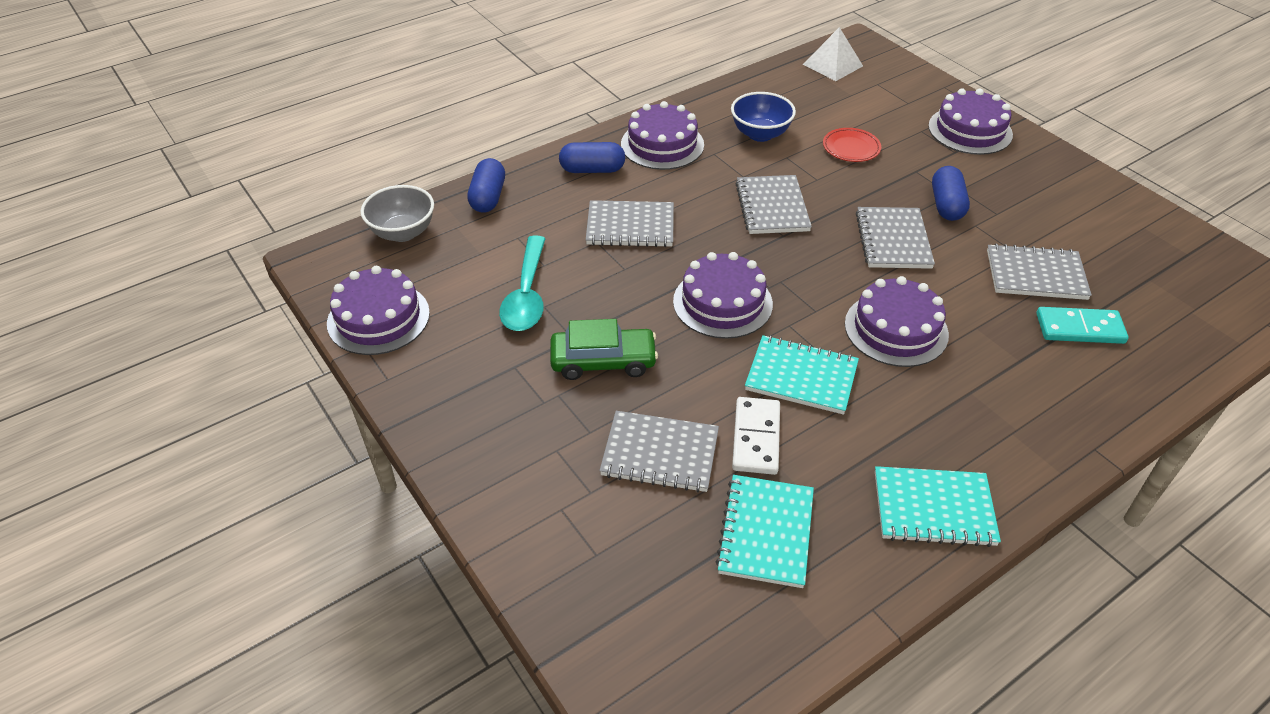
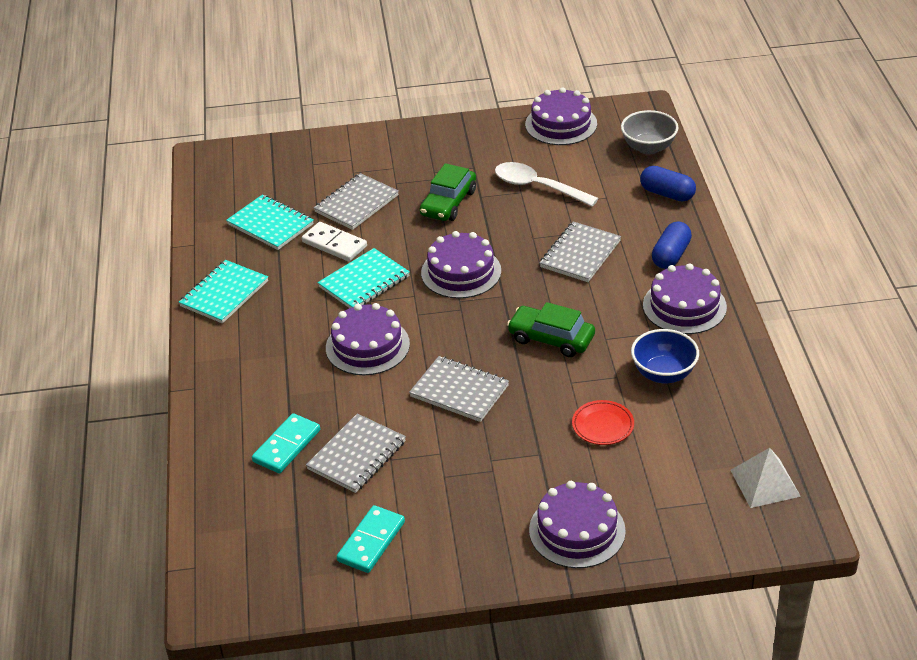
camera: 120 degrees right, 5 degrees down
turquoise spoon [499,236,546,331] -> white spoon [495,162,599,207]
grey notebook [735,175,812,234] -> green car [507,302,595,357]
blue capsule [932,166,970,221] -> none
none -> turquoise domino [337,505,405,573]

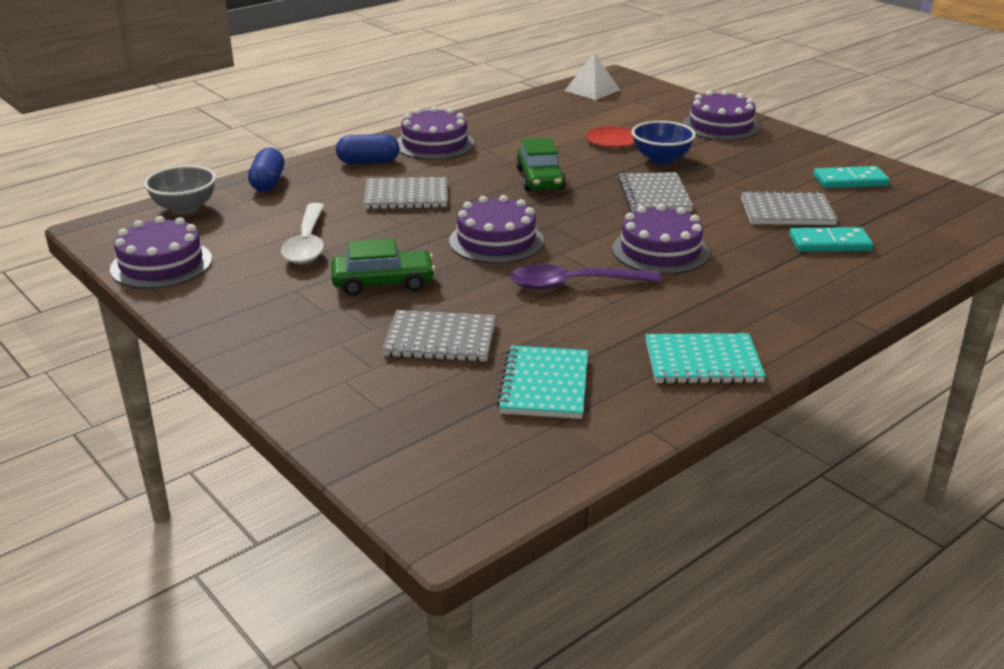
camera: 125 degrees left, 10 degrees down
white domino [302,222,367,262] -> none
turquoise notebook [318,248,410,308] -> purple spoon [509,264,661,290]
blue bowl [631,329,699,383] -> blue bowl moved to [632,121,696,165]

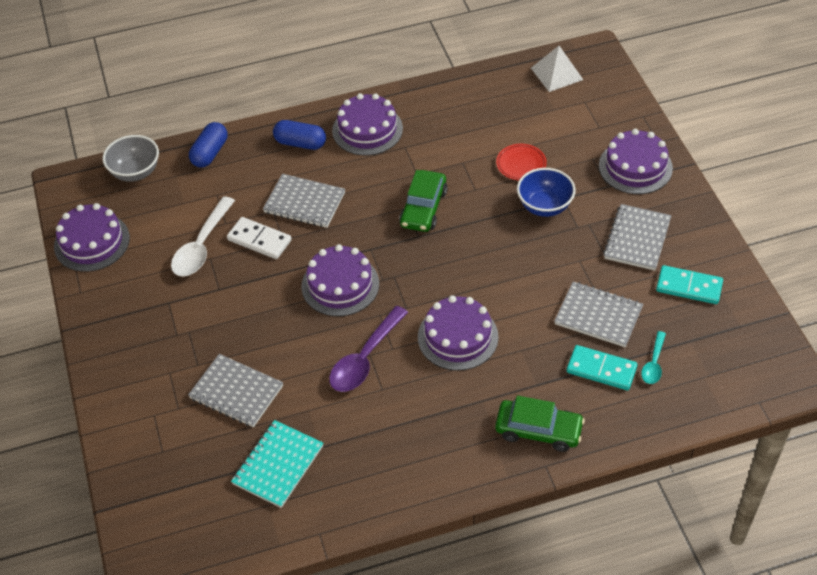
camera: 25 degrees right, 20 degrees up
green car [331,238,435,296] -> green car moved to [495,396,585,452]
purple spoon [509,264,661,290] -> purple spoon turned 75 degrees counterclockwise [329,306,408,392]
grey notebook [618,172,693,212] -> grey notebook moved to [603,204,671,271]
turquoise notebook [645,333,766,384] -> none
none -> white domino [227,217,292,259]
none -> turquoise spoon [641,331,666,384]

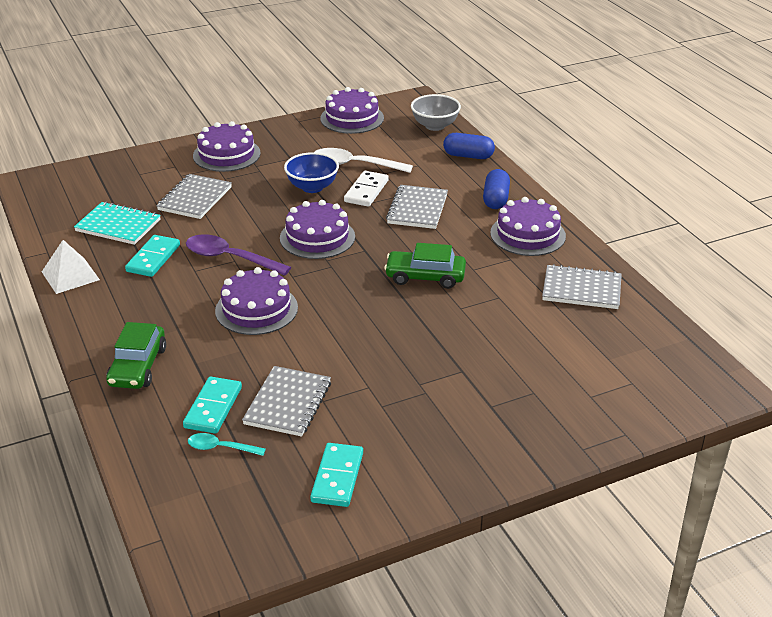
camera: 80 degrees right, 15 degrees down
red plate [496,144,547,181] -> none
blue bowl [517,168,575,217] -> blue bowl moved to [284,152,339,193]
white pyramid [531,46,583,92] -> white pyramid moved to [42,240,100,294]
purple cake [599,129,673,194] -> purple cake moved to [193,121,261,172]
grey notebook [603,204,671,271] -> grey notebook moved to [542,264,622,309]
none -> turquoise domino [125,235,180,277]

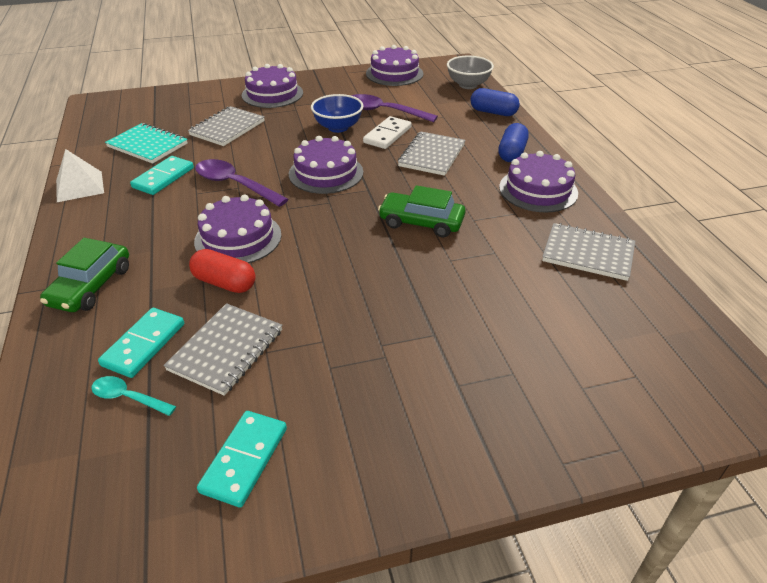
camera: 10 degrees right, 5 degrees up
white spoon [315,148,413,173] -> purple spoon [351,94,438,122]
none -> red capsule [189,249,256,293]

